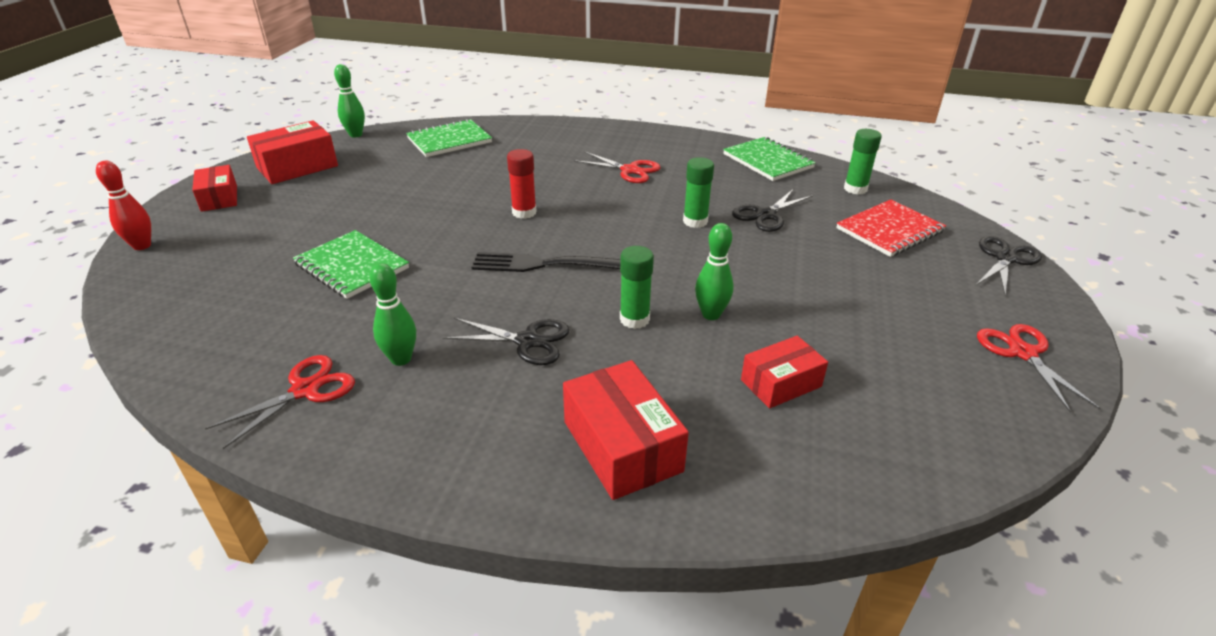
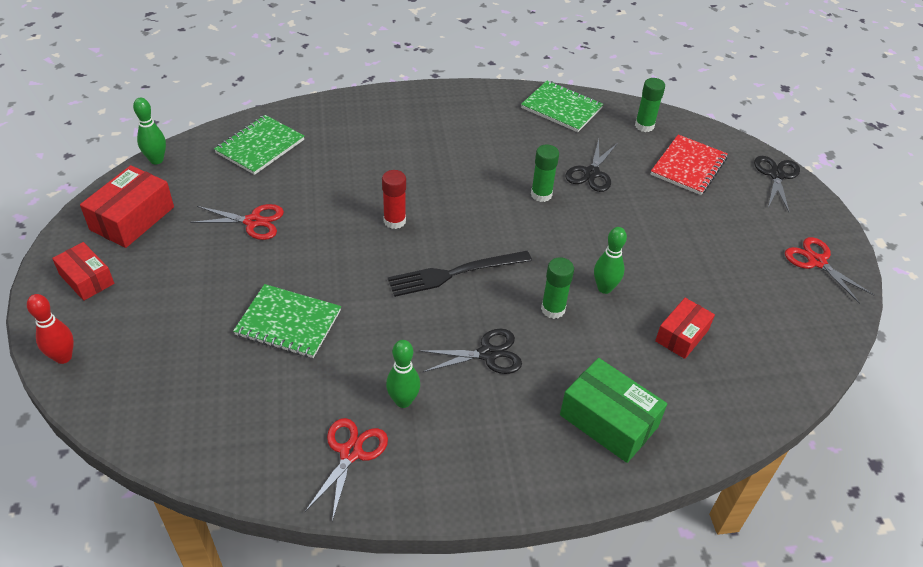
camera: 25 degrees left, 10 degrees up
red box [563,360,689,500] -> green box [560,358,667,463]
red scissors [574,152,661,183] -> red scissors moved to [190,204,284,240]

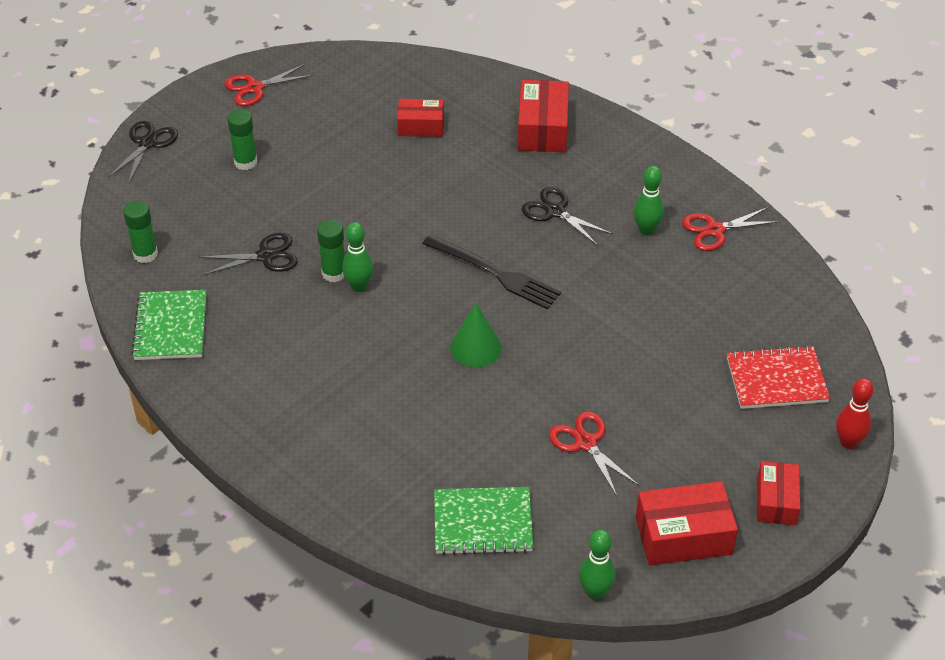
camera: 125 degrees left, 0 degrees up
green notebook [233,284,341,358] -> none
red glue stick [382,170,406,229] -> green cone [450,303,502,367]
green glue stick [541,257,574,319] -> green glue stick moved to [228,109,257,170]
green box [560,358,667,463] -> red box [518,80,569,152]
green bowling pin [594,227,627,294] -> green bowling pin moved to [342,222,373,292]
red notebook [651,134,728,195] -> red notebook moved to [727,345,830,409]
black scissors [754,156,800,213] -> black scissors turned 135 degrees clockwise [108,121,178,183]
red scissors [785,237,874,304] -> red scissors turned 45 degrees clockwise [224,64,313,106]

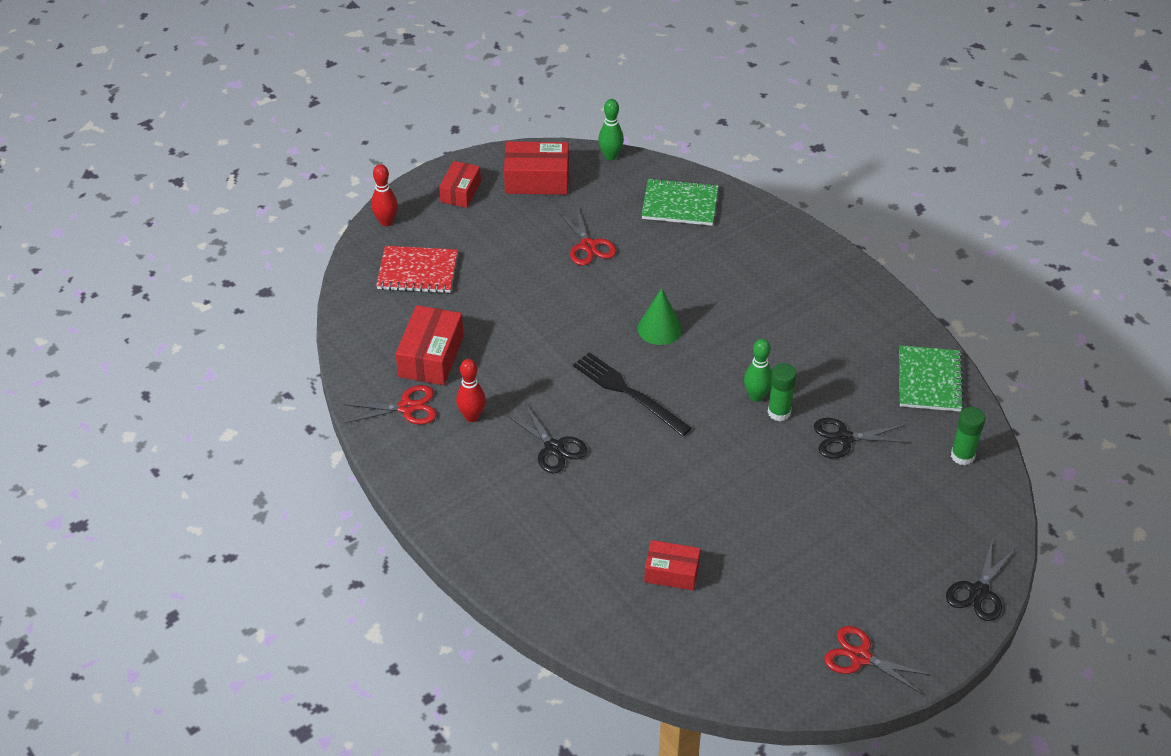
camera: 170 degrees left, 0 degrees up
red scissors [224,64,313,106] -> red scissors turned 135 degrees counterclockwise [824,626,932,694]
green glue stick [228,109,257,170] -> none
red box [518,80,569,152] -> red box moved to [396,305,464,385]
green bowling pin [634,166,664,235] -> red bowling pin [456,359,486,422]

